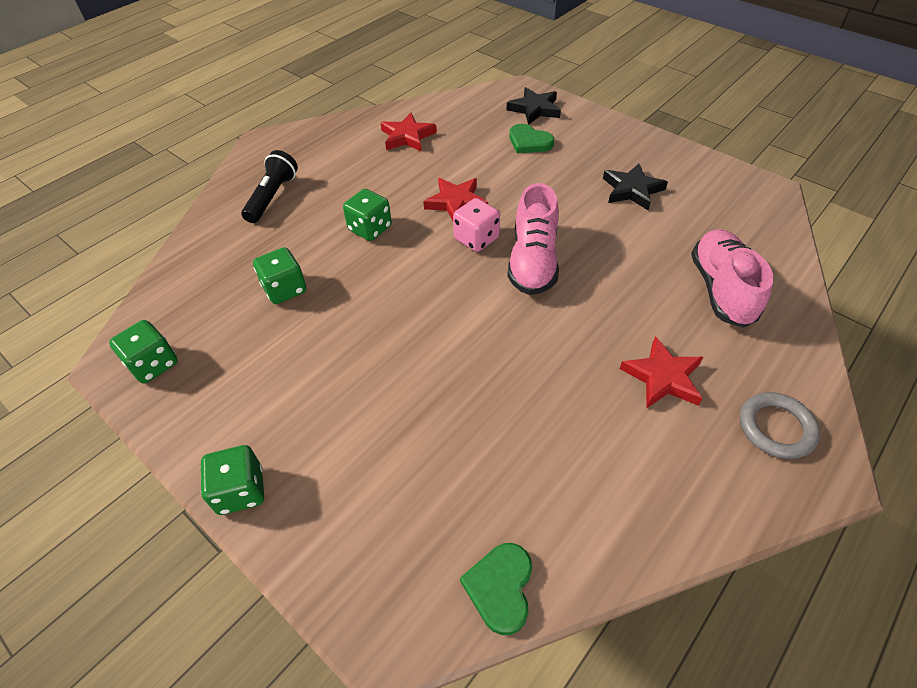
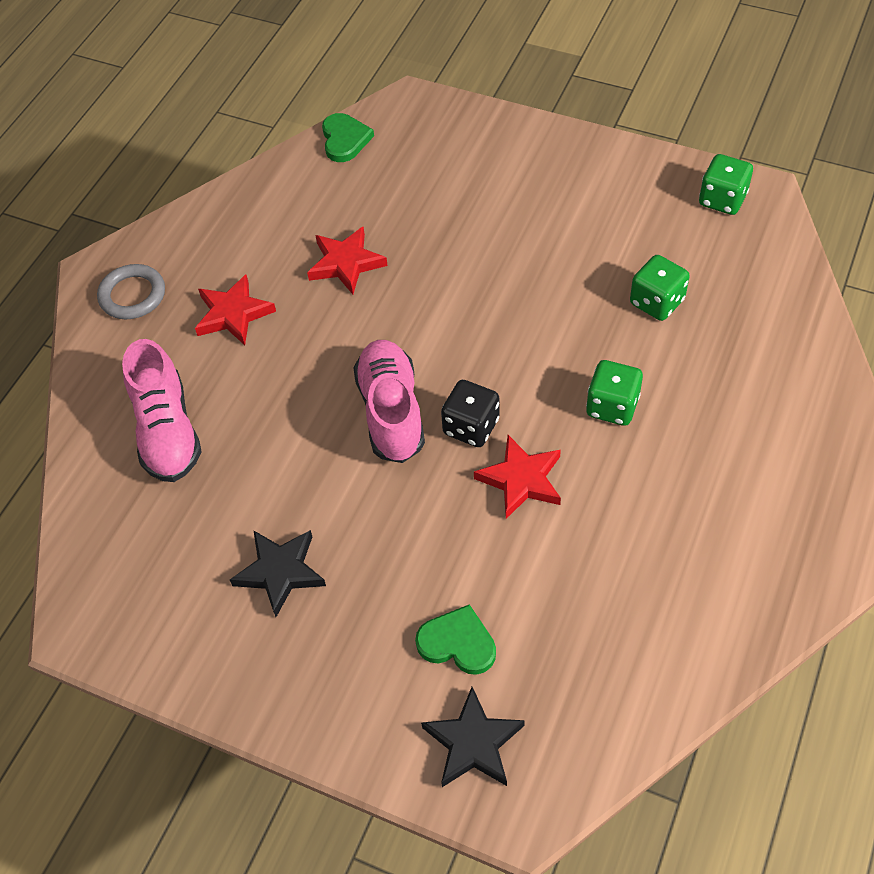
camera: 165 degrees right, 5 degrees up
green dice [201,445,264,515] -> none
black flashlight [242,150,298,223] -> none
red star [381,113,437,152] -> red star moved to [307,227,388,294]
pink dice [453,198,500,252] -> black dice [441,380,500,447]

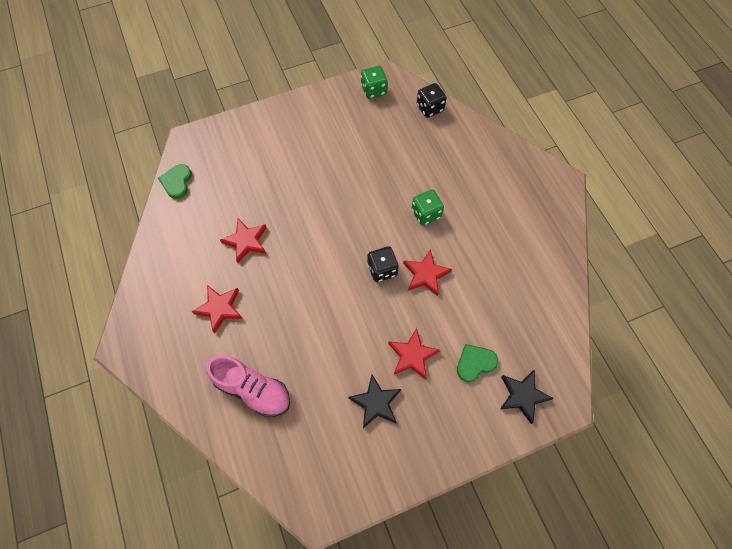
camera: 50 degrees left, 10 degrees up
grey ring [97,264,165,319] -> none
green heart [322,113,374,162] -> green heart turned 120 degrees counterclockwise [158,164,192,199]
pink shoe [353,340,425,463] -> none
green dice [630,255,690,321] -> none
none -> red star [388,328,440,380]
none -> black dice [417,83,447,118]

